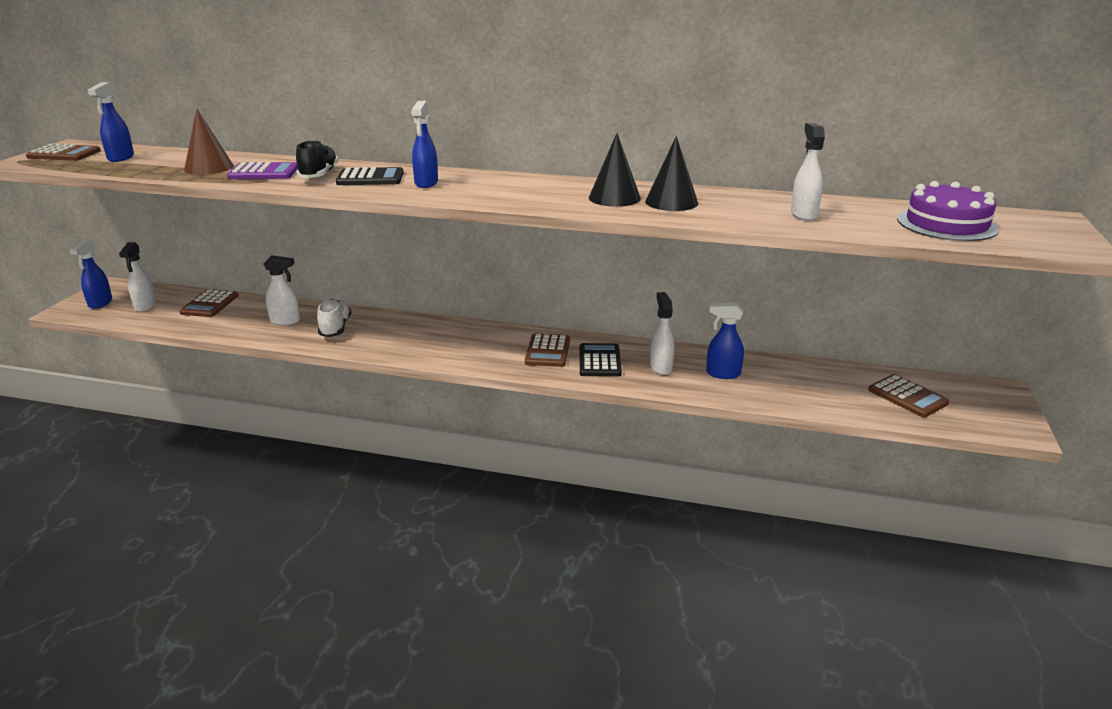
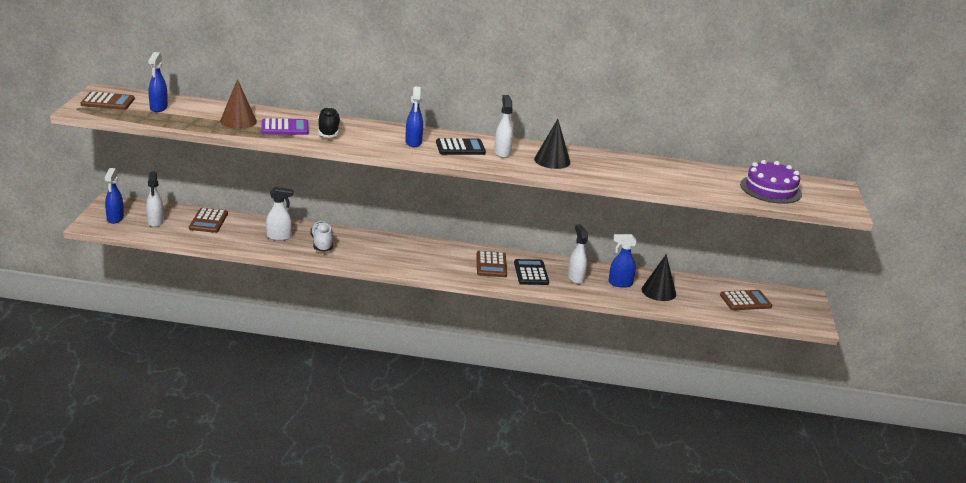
camera: 10 degrees left, 0 degrees up
black calculator [336,167,404,185] -> black calculator moved to [436,138,486,155]
black cone [645,136,698,211] -> black cone moved to [642,254,676,301]
white spray bottle [791,123,825,221] -> white spray bottle moved to [494,95,513,158]
brown calculator [868,374,949,417] -> brown calculator turned 60 degrees counterclockwise [720,290,772,310]

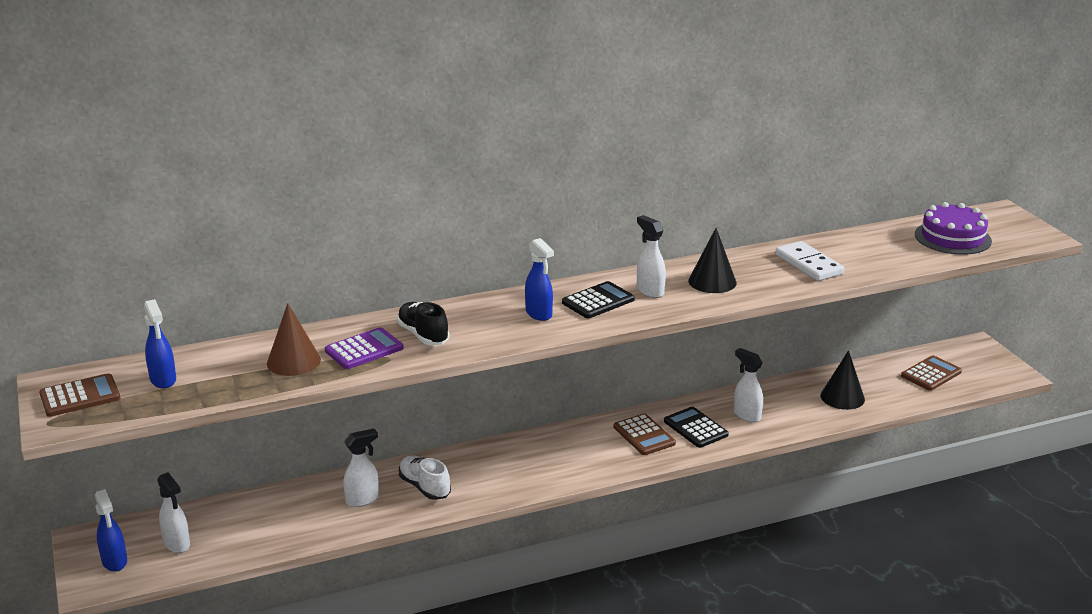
camera: 25 degrees left, 0 degrees up
brown calculator [189,208,228,233] -> none
blue spray bottle [609,234,637,288] -> none
none -> white domino [775,241,844,281]

